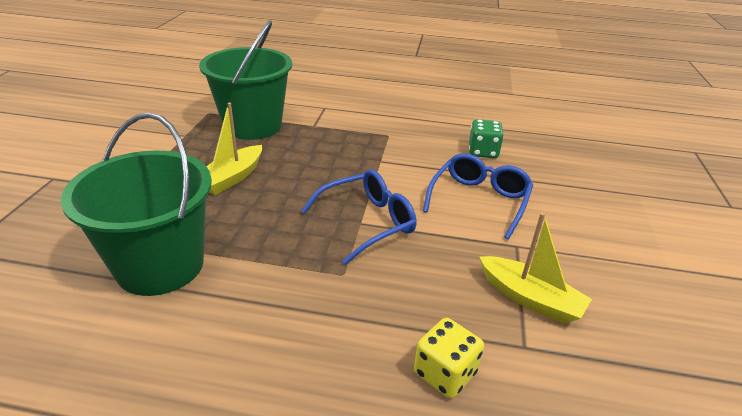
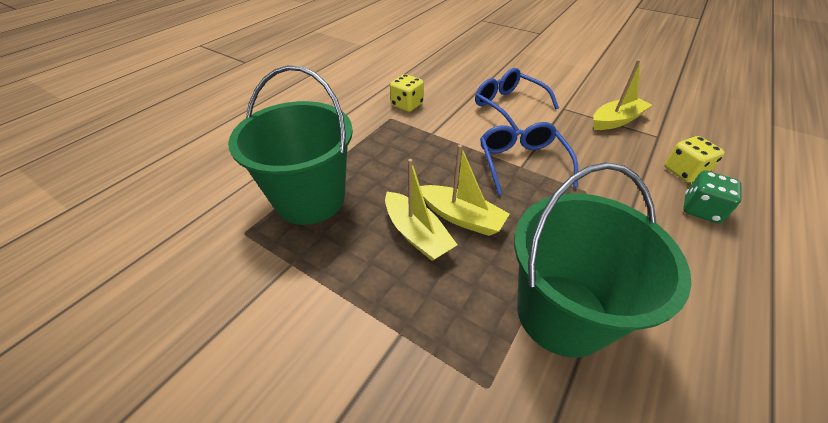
camera: 65 degrees left, 10 degrees up
green dice [469,119,504,158] -> green dice moved to [683,171,742,224]
none -> yellow dice [390,74,424,112]
none -> yellow boat [420,145,510,236]

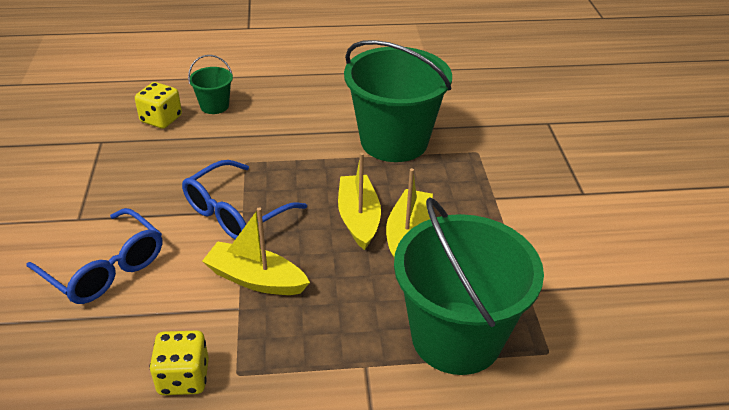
camera: 130 degrees left, 5 degrees down
blue glasses [475,68,559,131] -> blue glasses turned 60 degrees counterclockwise [27,208,162,304]
yellow boat [594,60,652,130] -> yellow boat moved to [202,207,310,295]
green dice [683,171,742,224] -> green bucket [188,55,233,114]

